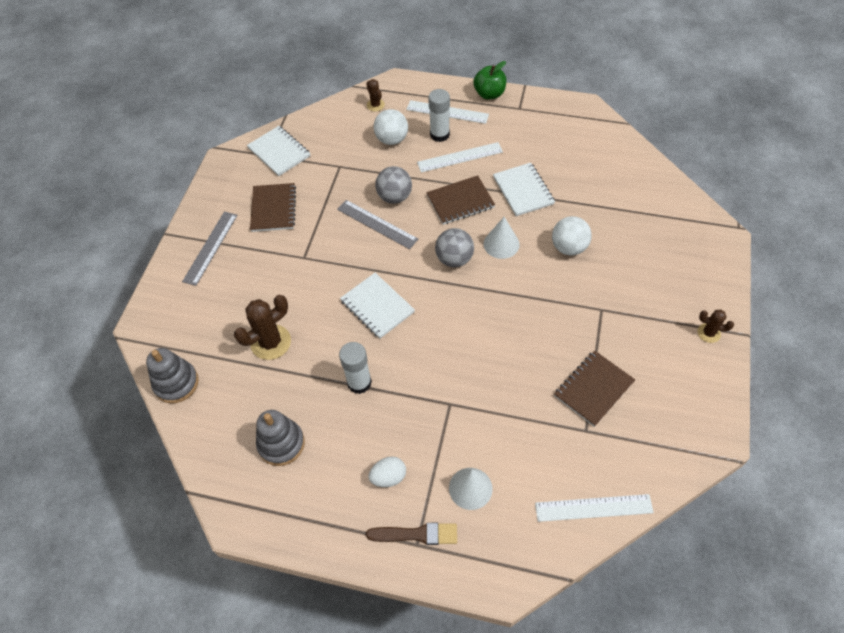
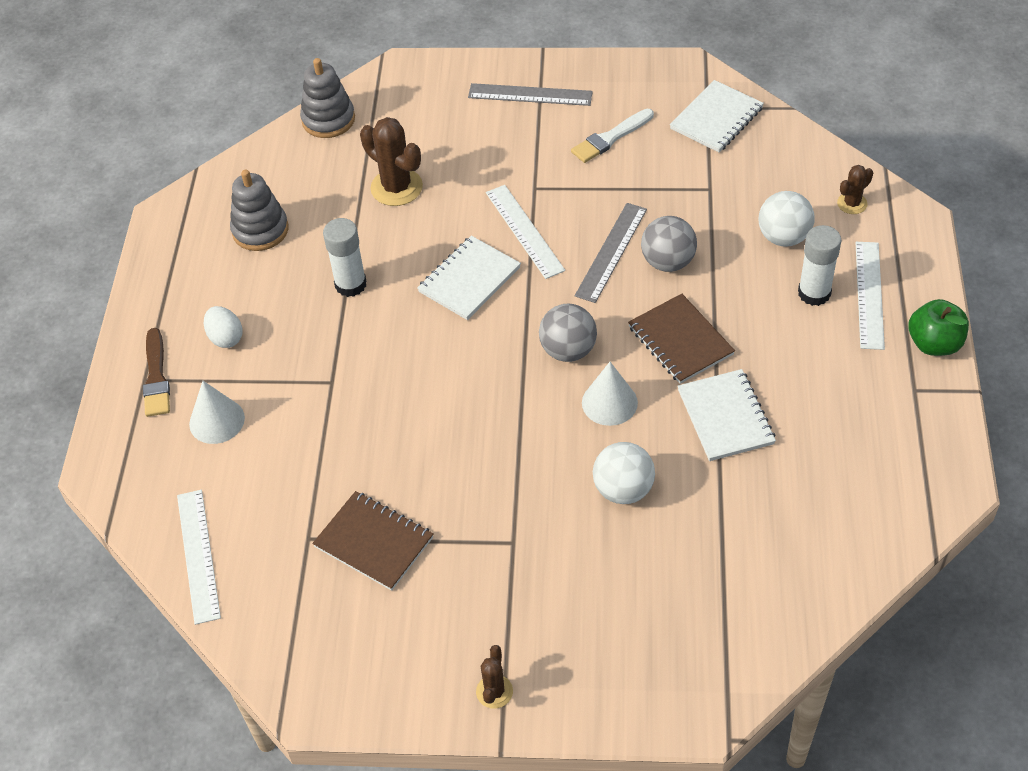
camera: 80 degrees right, 5 degrees down
brown notebook [250,183,296,232] -> white brush [571,109,654,163]
white ruler [417,142,503,172] -> white ruler moved to [486,185,565,279]
white notebook [493,163,555,216] -> white notebook turned 75 degrees counterclockwise [678,369,776,461]

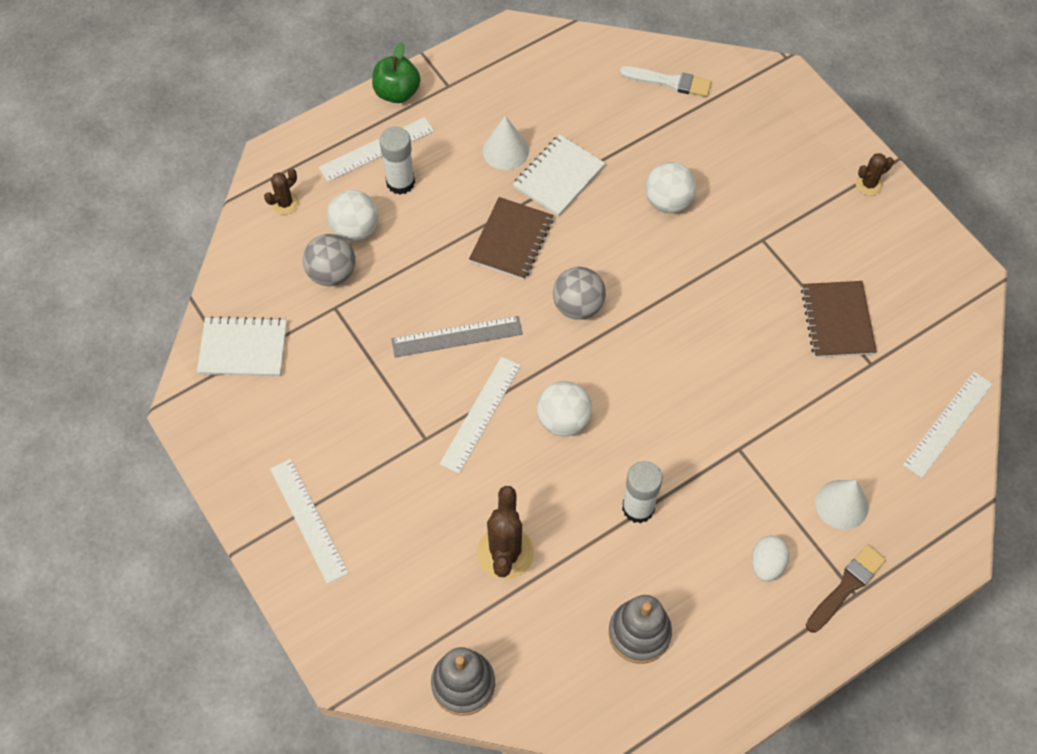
camera: 130 degrees left, 10 degrees up
white notebook [417,236,521,320] -> white ball [537,381,592,436]
grey ruler [468,83,593,106] -> white ruler [270,459,348,584]
white brush [571,109,654,163] -> white brush moved to [620,66,712,97]
white cone [582,362,638,426] -> white cone moved to [483,116,529,170]
grey ball [641,216,697,272] -> grey ball moved to [303,234,355,286]
brown cactus [837,165,873,214] -> brown cactus turned 60 degrees counterclockwise [264,169,299,215]

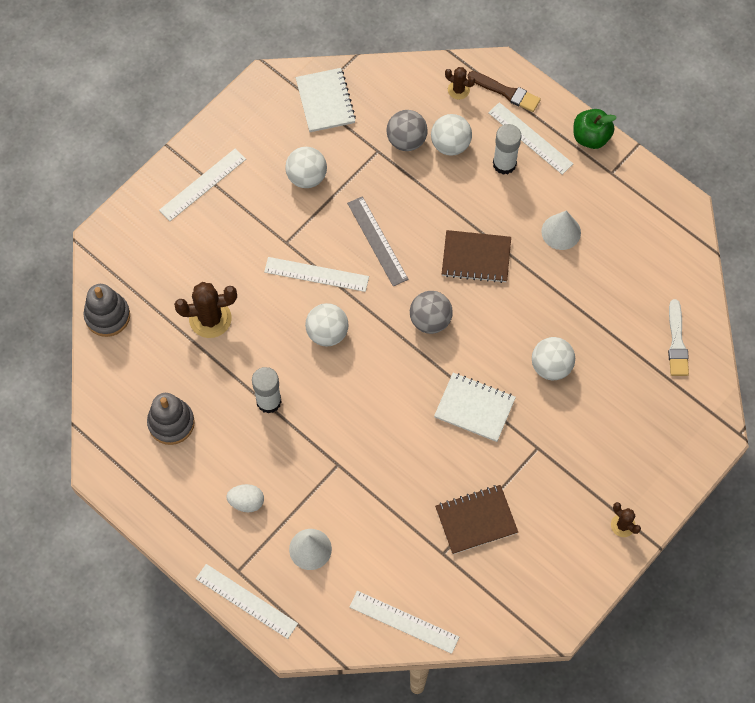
camera: 75 degrees right, 5 degrees up
white notebook [513,134,605,216] -> white notebook moved to [434,373,516,442]
brown brush [806,545,886,633] -> brown brush moved to [468,71,541,112]
none -> white ruler [196,564,298,639]
none -> white ball [285,147,327,188]

